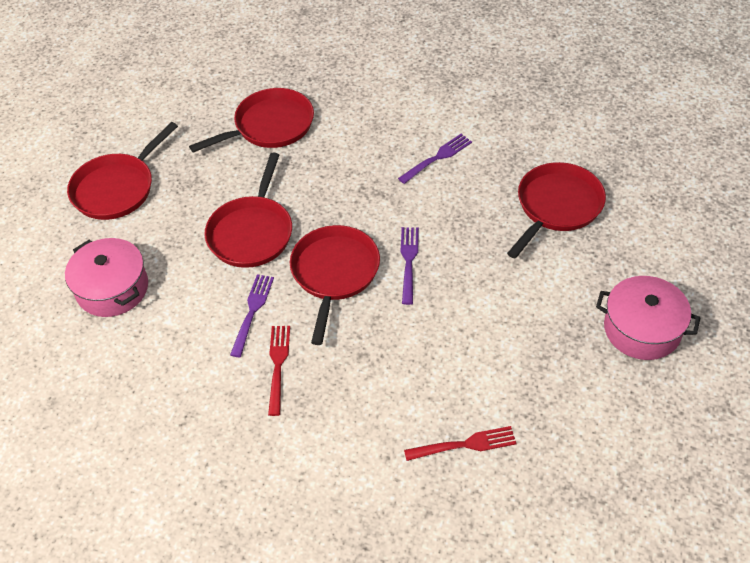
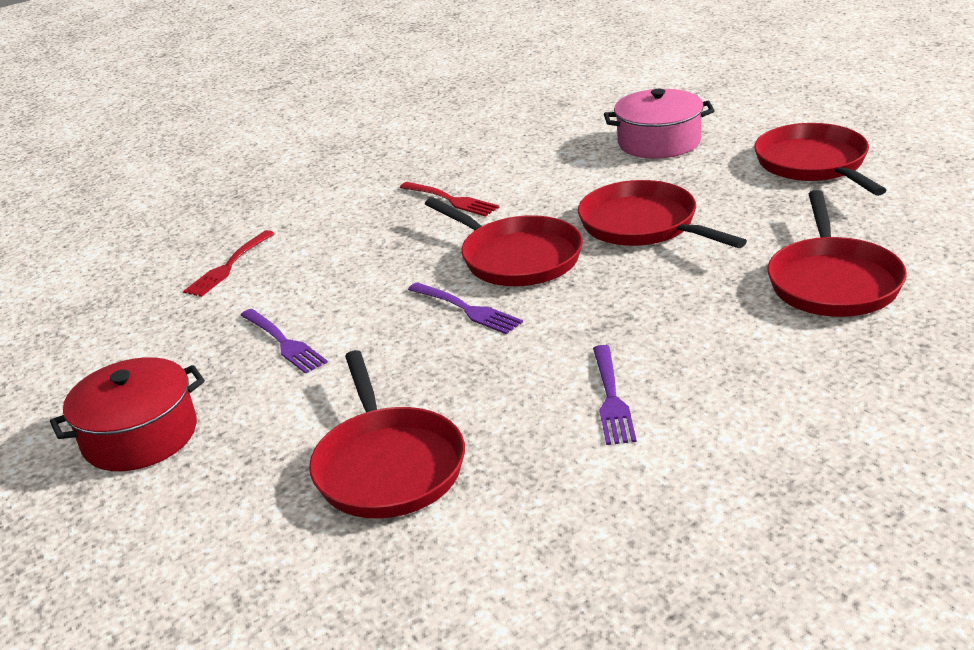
camera: 130 degrees right, 20 degrees down
purple fork [230,274,274,357] -> purple fork moved to [240,309,328,374]
pink pot [596,276,700,360] -> red pot [50,357,205,471]

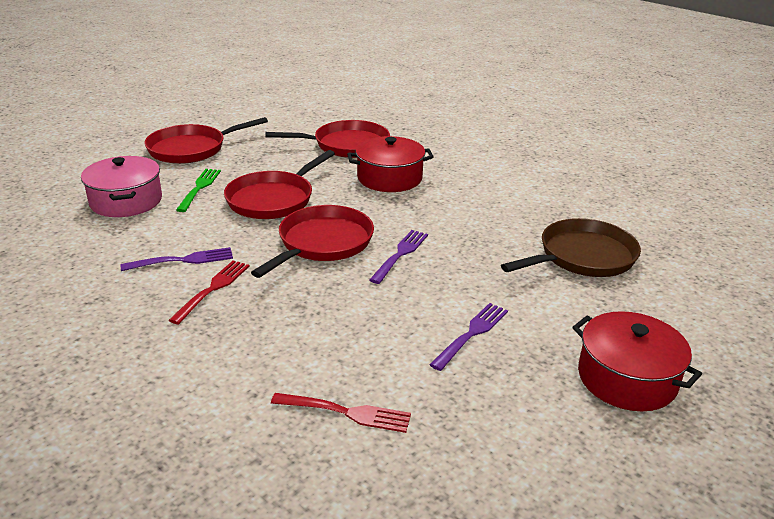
camera: 110 degrees left, 0 degrees up
red pan [309,350,465,519] -> brown pan [501,218,641,277]
purple fork [593,345,637,445] -> purple fork moved to [121,247,233,271]
none -> green fork [176,169,221,212]
none -> red pot [347,136,434,192]

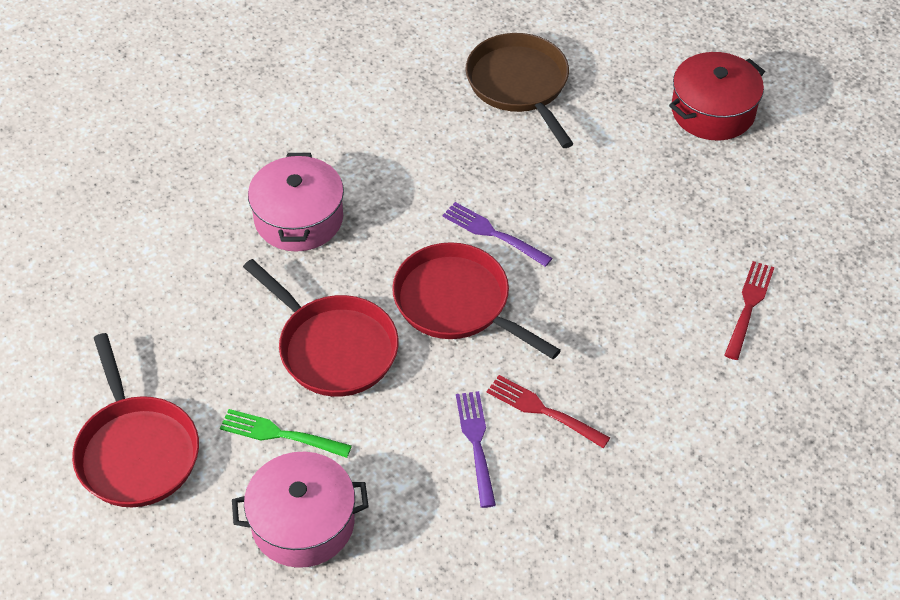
camera: 80 degrees left, 20 degrees up
red pan [265,120,390,158] -> none
red pot [347,136,434,192] -> pink pot [248,153,344,251]
purple fork [430,303,508,371] -> none

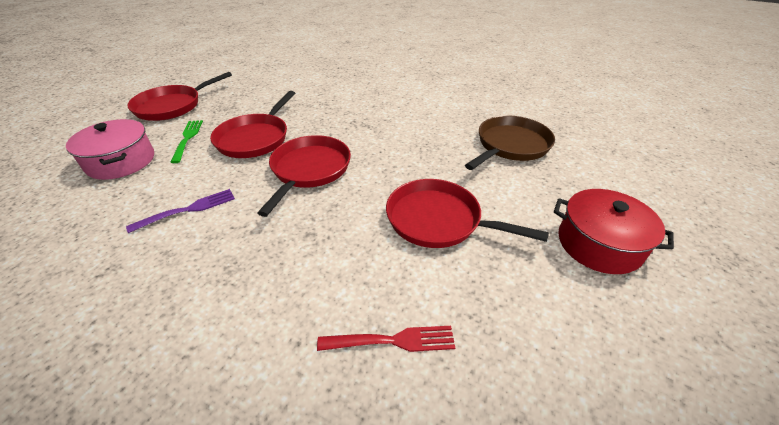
camera: 65 degrees right, 10 degrees down
pink pot [248,153,344,251] -> none
purple fork [443,202,552,267] -> none
red fork [487,375,610,448] -> none
none -> red pan [386,179,549,248]

